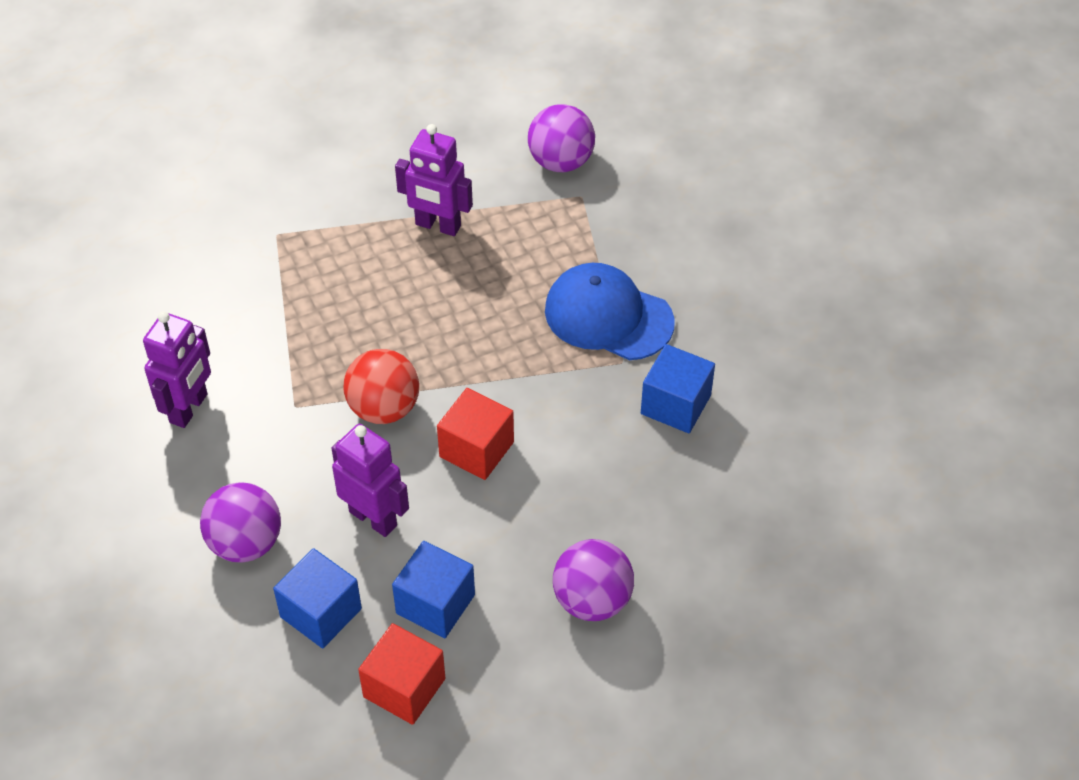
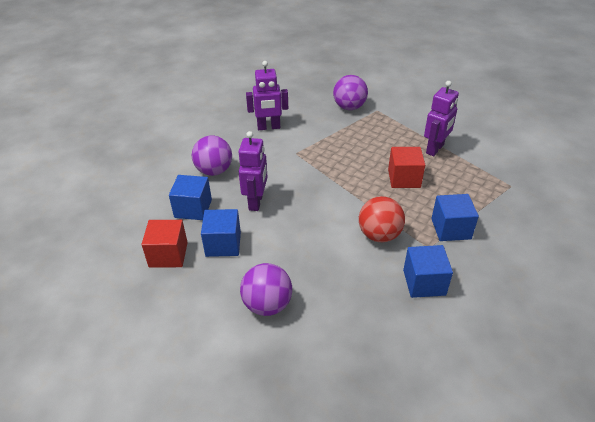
camera: 60 degrees right, 10 degrees down
red ball [343,349,419,424] -> red ball moved to [359,196,405,242]
purple robot [395,124,473,236] -> purple robot turned 135 degrees counterclockwise [424,81,459,156]
red cube [437,388,514,480] -> red cube moved to [388,147,425,188]
purple ball [528,104,595,172] -> purple ball moved to [333,75,368,110]
blue cap [545,263,675,360] -> blue cube [431,194,479,241]

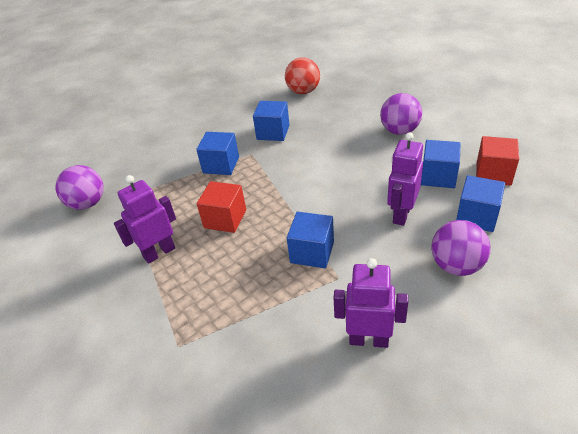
camera: 160 degrees left, 0 degrees up
purple ball [333,75,368,110] -> purple ball moved to [56,165,104,210]
red ball [359,196,405,242] -> red ball moved to [285,57,320,94]
none -> blue cube [287,212,334,268]

